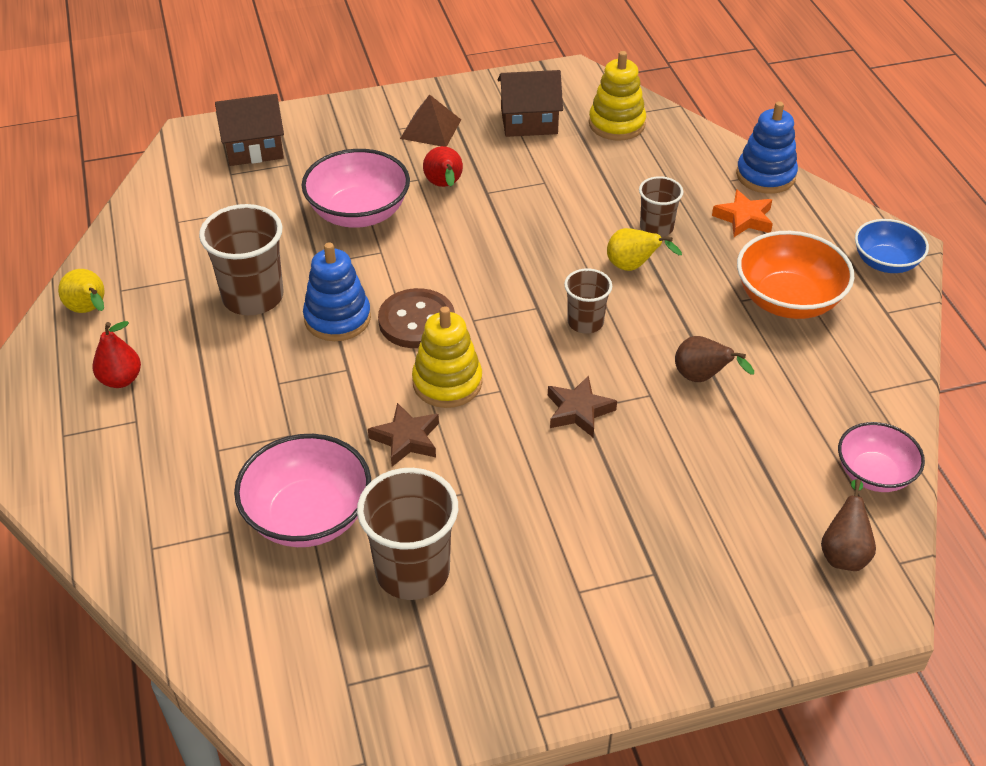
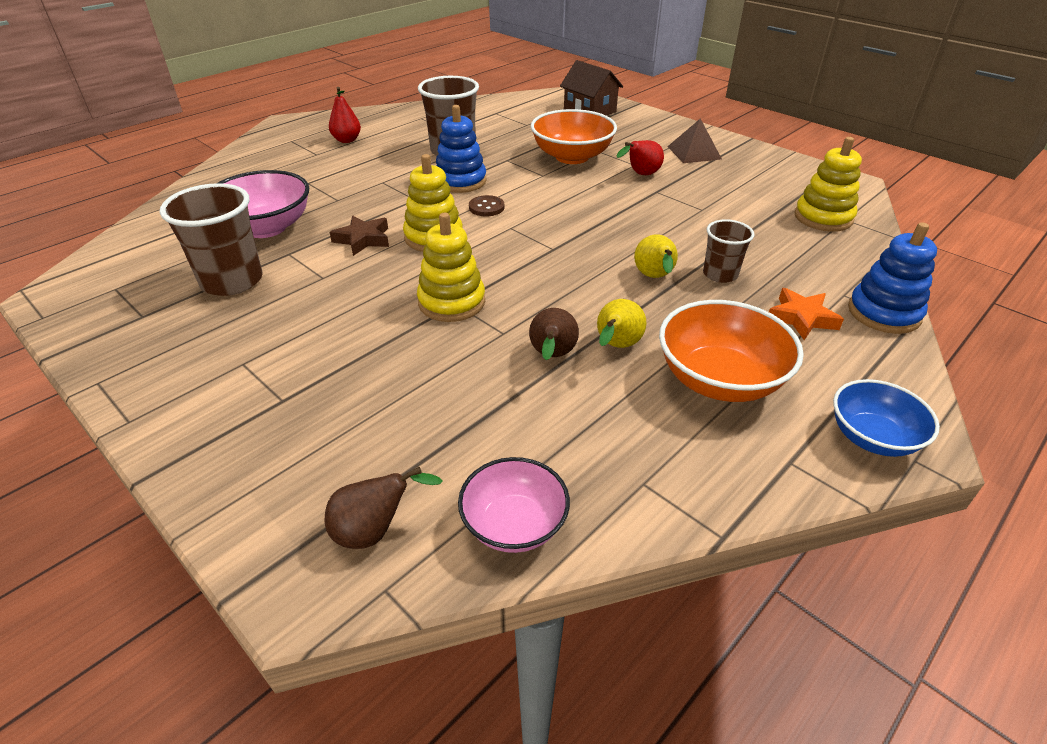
camera: 60 degrees right, 5 degrees down
yellow pear [58,269,105,313] -> yellow pear moved to [597,299,646,348]
pink bowl [302,149,410,228] -> orange bowl [531,109,617,164]
brown button [378,288,455,348] -> brown button [469,195,504,216], size x0.56
brown house [498,70,563,137] -> none
brown star [548,376,617,437] -> yellow stacking toy [417,213,485,322]
brown cup [564,268,612,334] -> none

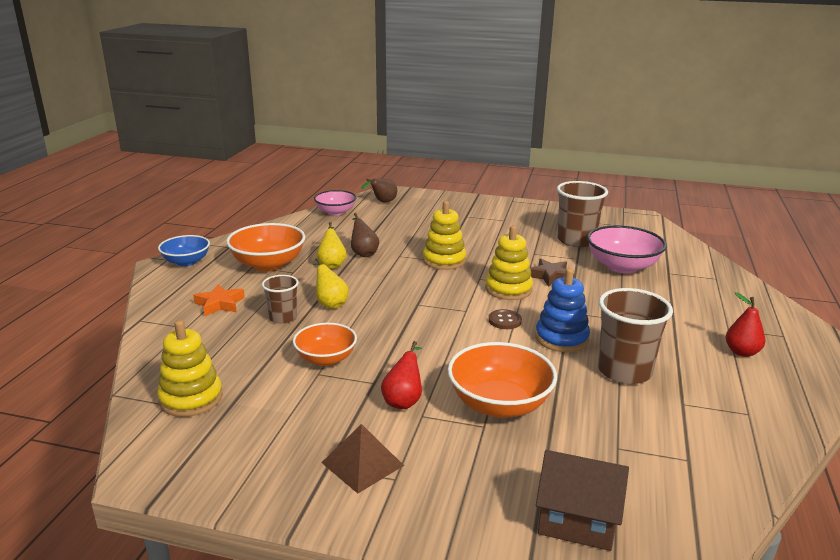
camera: 150 degrees right, 15 degrees down
blue stacking toy [848,222,937,334] -> none
none -> orange bowl [293,323,357,366]

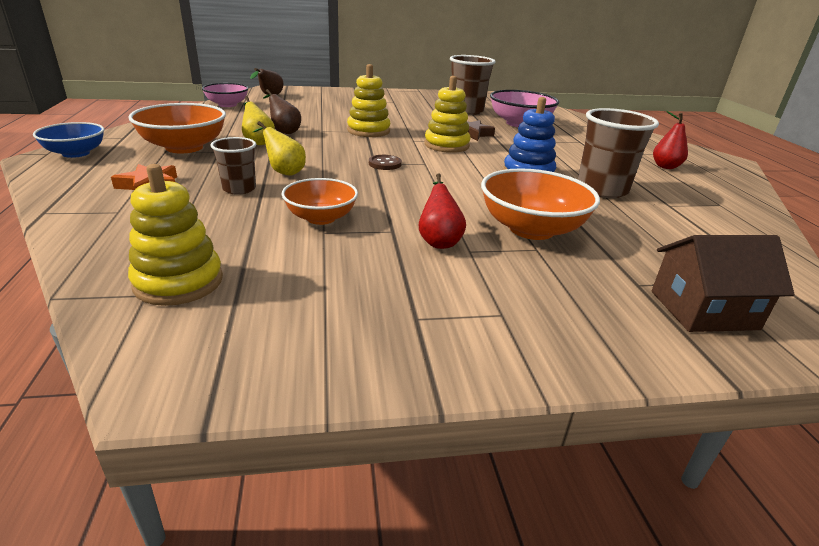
camera: 25 degrees left, 5 degrees up
brown pyramid [321,424,404,494] -> none
brown button [489,309,522,329] -> brown button moved to [369,155,402,170]

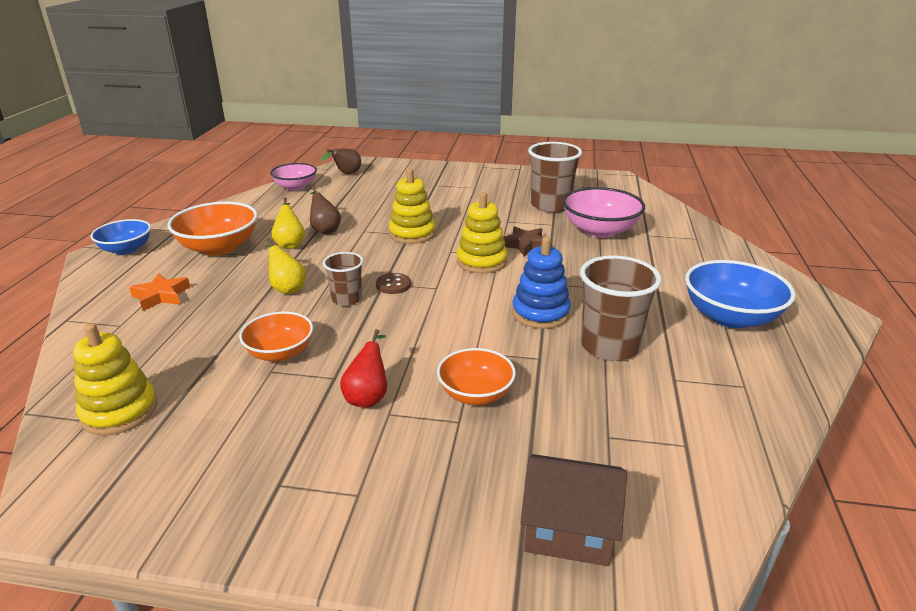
camera: 20 degrees right, 0 degrees up
brown cup [210,137,256,195] -> brown cup moved to [323,252,363,306]
orange bowl [481,168,600,240] -> orange bowl [437,348,516,405], size x0.65
red pear [653,111,688,169] -> blue bowl [685,260,795,329]

